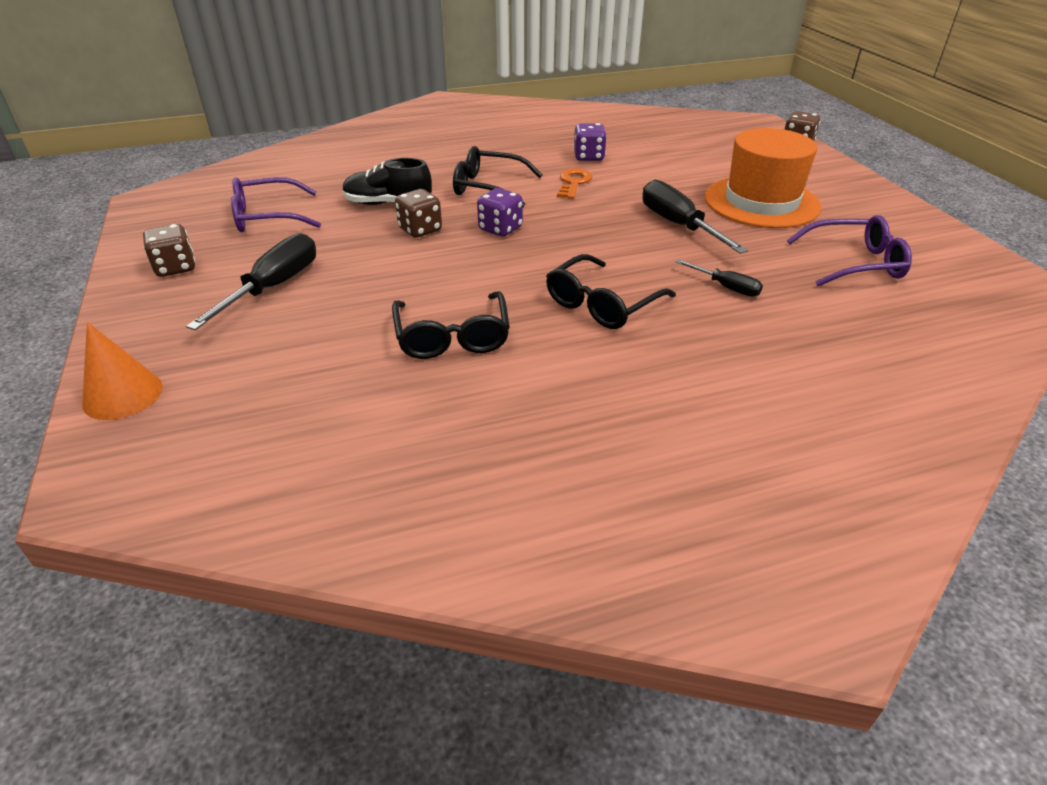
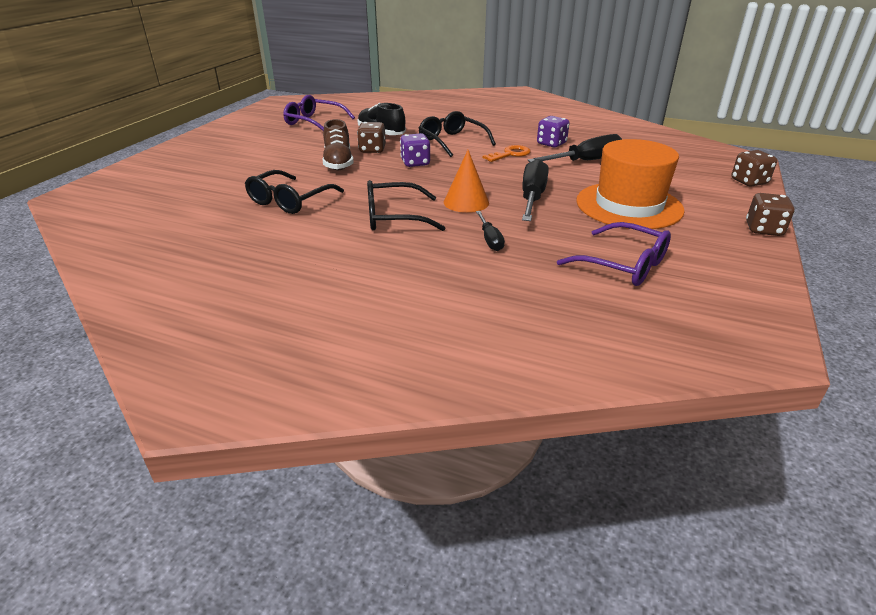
camera: 40 degrees right, 5 degrees down
orange cone [82,322,163,420] -> orange cone moved to [444,150,489,213]
brown dice [143,224,195,277] -> brown dice moved to [746,193,795,236]
black screwdriver [186,233,316,330] -> black screwdriver moved to [527,134,622,162]
none -> brown shoe [323,119,354,170]

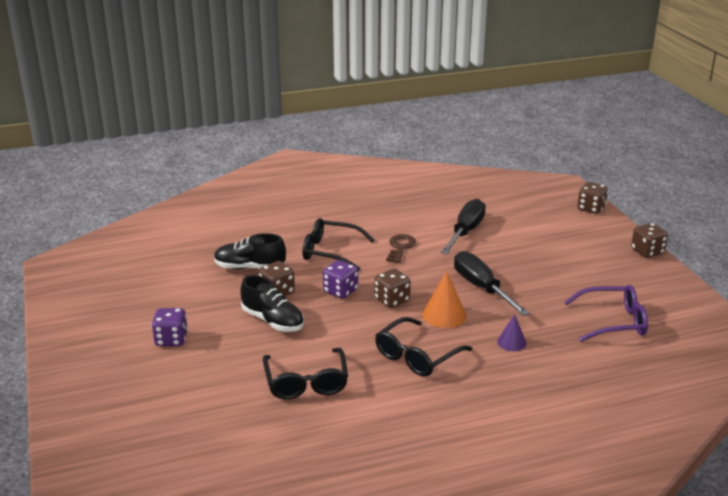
camera: 40 degrees left, 5 degrees down
purple glasses [283,95,355,131] -> none
brown shoe [323,119,354,170] -> black shoe [240,275,304,332]
black screwdriver [476,211,505,251] -> purple cone [497,314,527,351]
orange key [483,145,531,162] -> brown key [386,234,416,263]
purple dice [537,116,570,148] -> purple dice moved to [152,308,188,346]
orange hat [576,139,685,229] -> none
none -> brown dice [374,269,411,308]

